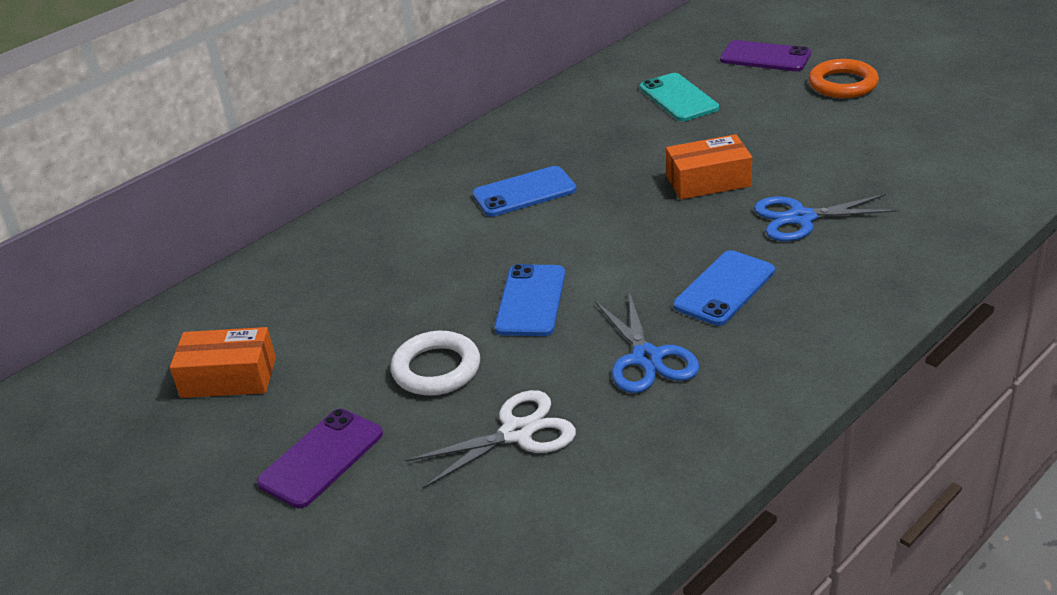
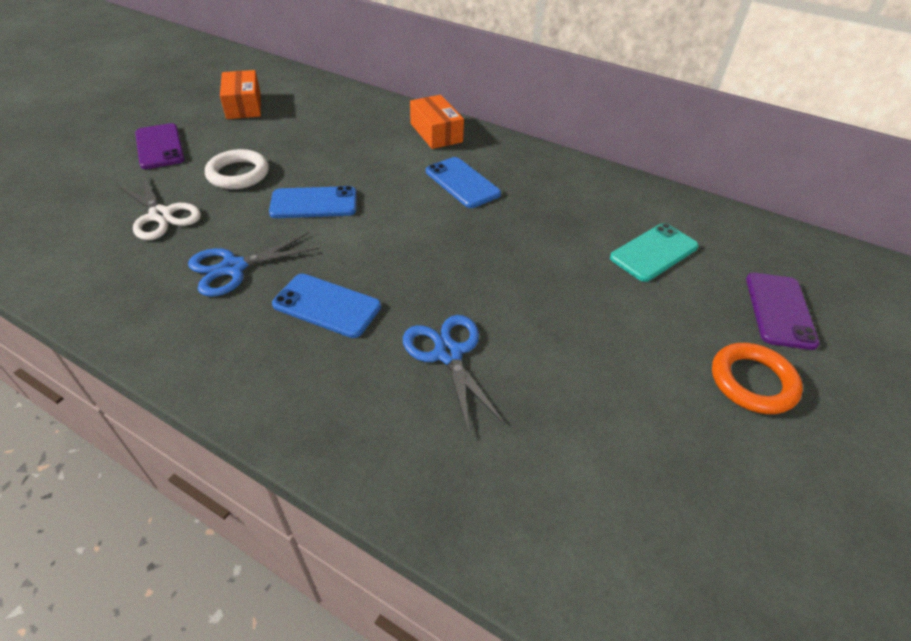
camera: 70 degrees right, 10 degrees up
purple phone [257,409,383,508] -> purple phone turned 45 degrees clockwise [135,123,185,169]
orange box [666,134,752,199] -> orange box moved to [410,95,464,149]

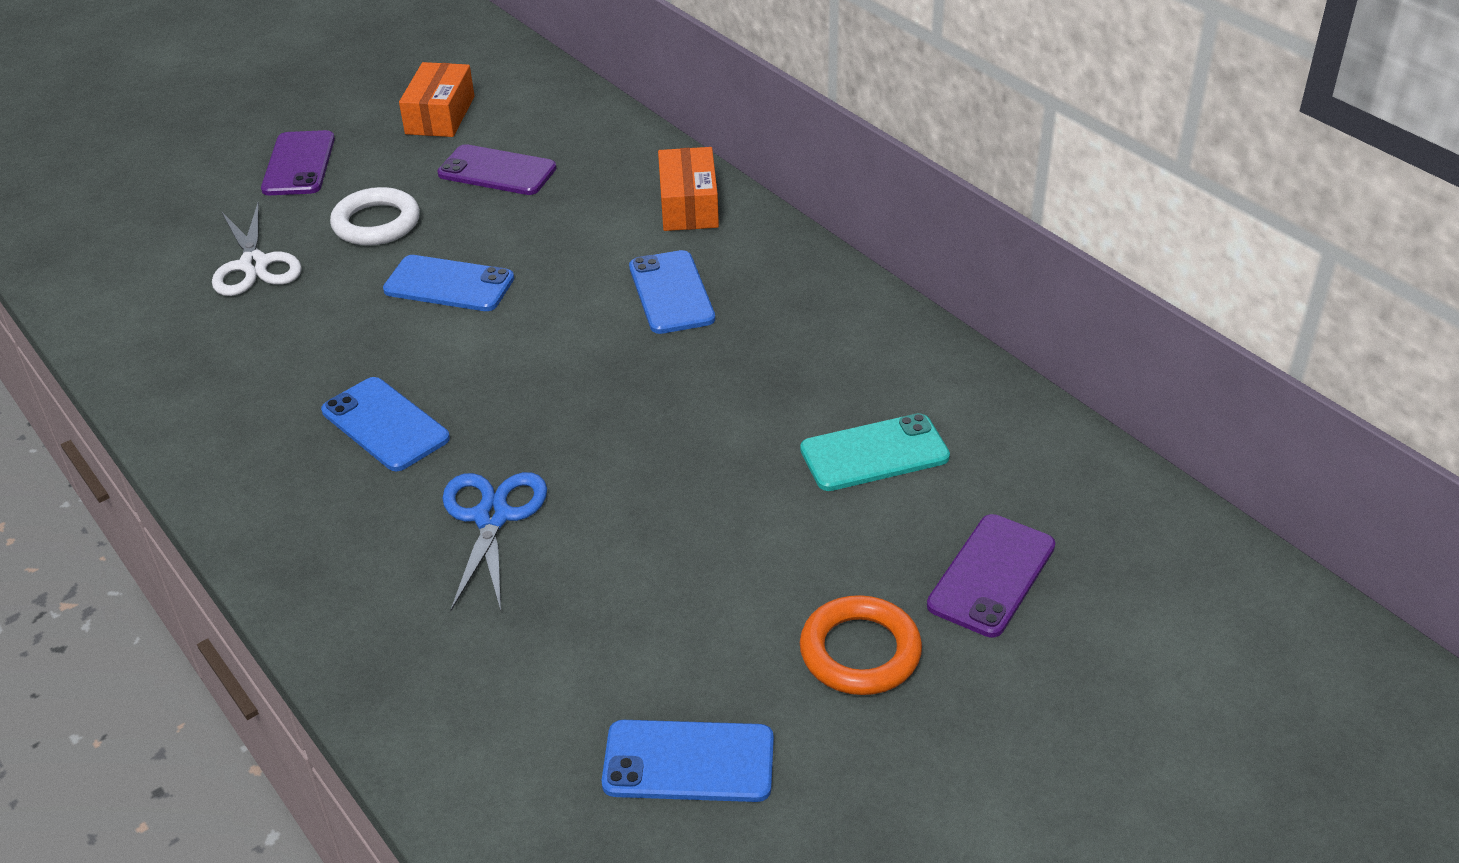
camera: 25 degrees right, 5 degrees down
blue scissors [188,232,320,297] -> none
none -> purple phone [437,144,556,195]
none -> blue phone [602,720,774,802]

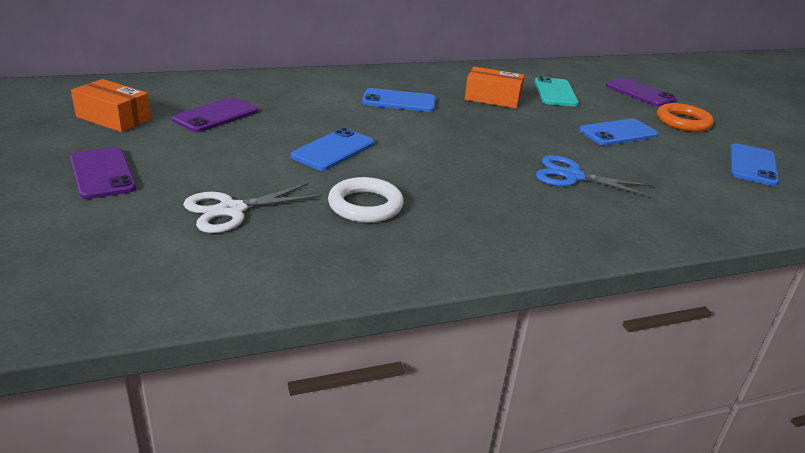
camera: 75 degrees left, 10 degrees down
white scissors [212,202,302,296] -> white scissors turned 150 degrees clockwise [183,183,322,233]
purple phone [261,130,335,195] -> purple phone turned 45 degrees clockwise [70,147,137,199]
blue phone [321,377,450,471] -> blue phone moved to [579,119,658,145]
white ring [330,187,420,246] -> white ring moved to [328,177,404,223]
orange box [658,147,719,231] -> orange box moved to [465,67,524,109]

